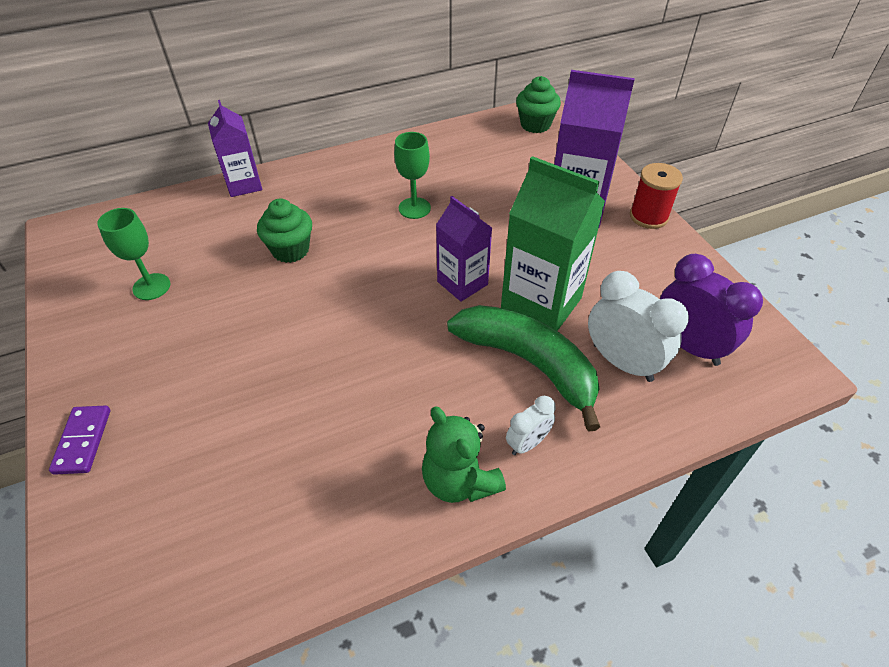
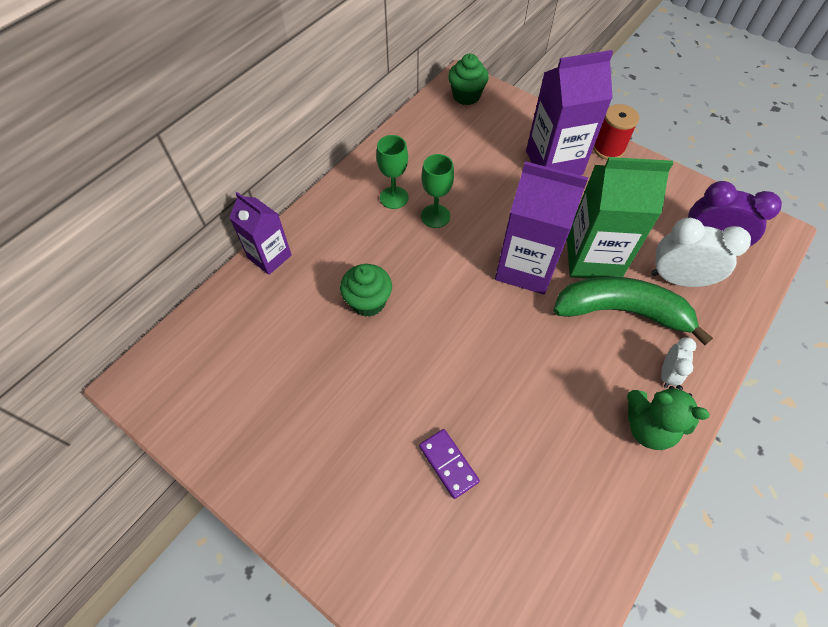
camera: 30 degrees left, 10 degrees up
purple domino [49,406,110,475] -> purple domino moved to [419,429,480,499]
green goblet [97,208,170,300] -> green goblet moved to [376,135,409,209]
purple carton [436,196,492,302] -> purple carton [495,161,588,294], size x1.60

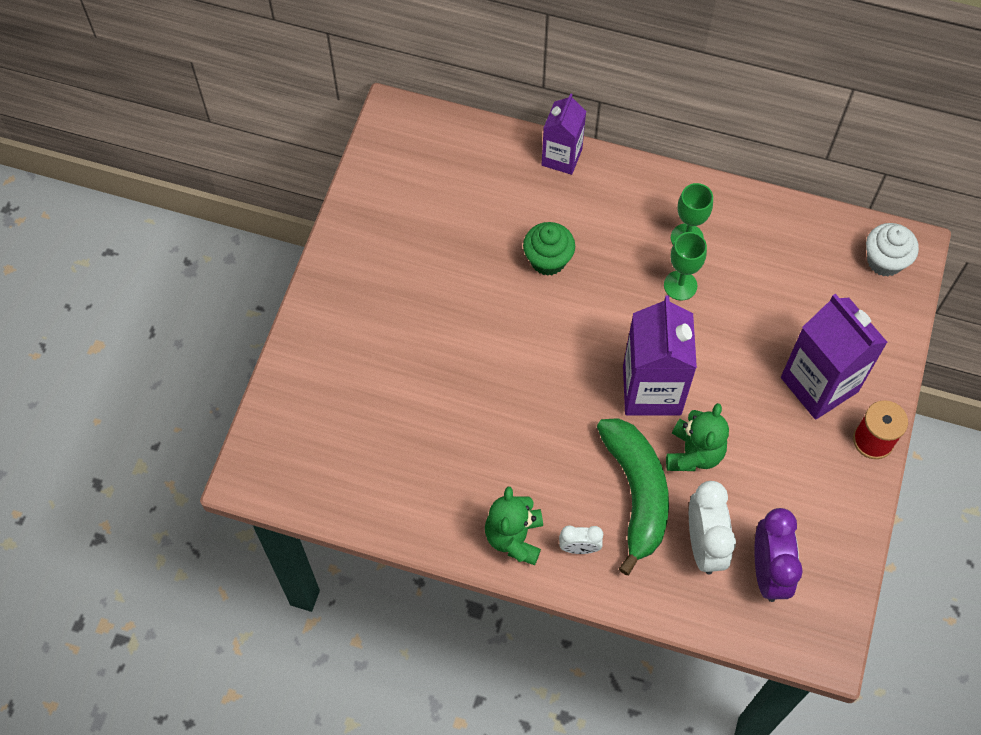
camera: 70 degrees right, 5 degrees up
purple domino [419,429,480,499] -> none
green cupcake [448,54,489,105] -> white cupcake [866,223,919,277]
green carton [567,157,673,279] -> green teddy bear [666,403,729,471]

